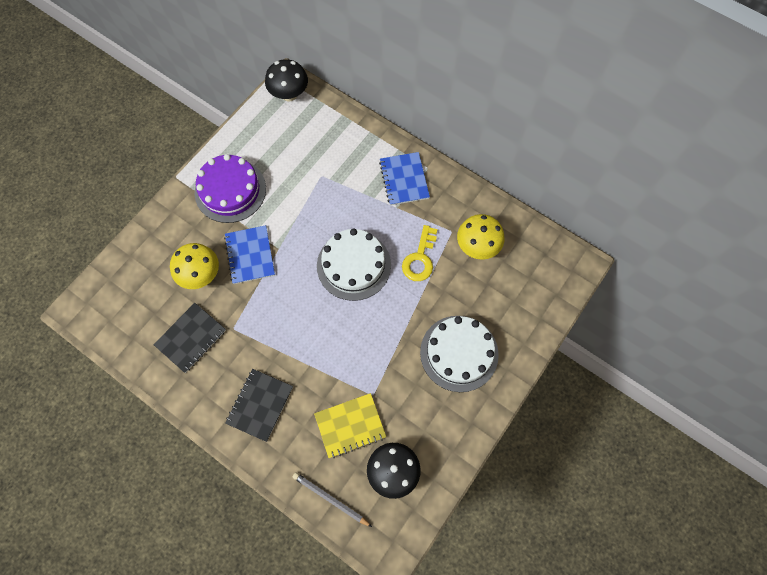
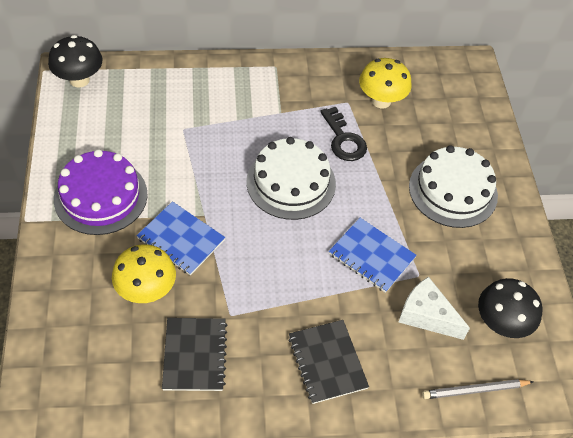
camera: 45 degrees left, 15 degrees down
yellow notebook [314,393,386,458] -> white cheese [399,277,470,340]
blue notebook [379,152,430,206] -> blue notebook moved to [329,218,417,293]
yellow key [402,225,437,281] -> black key [320,107,367,161]

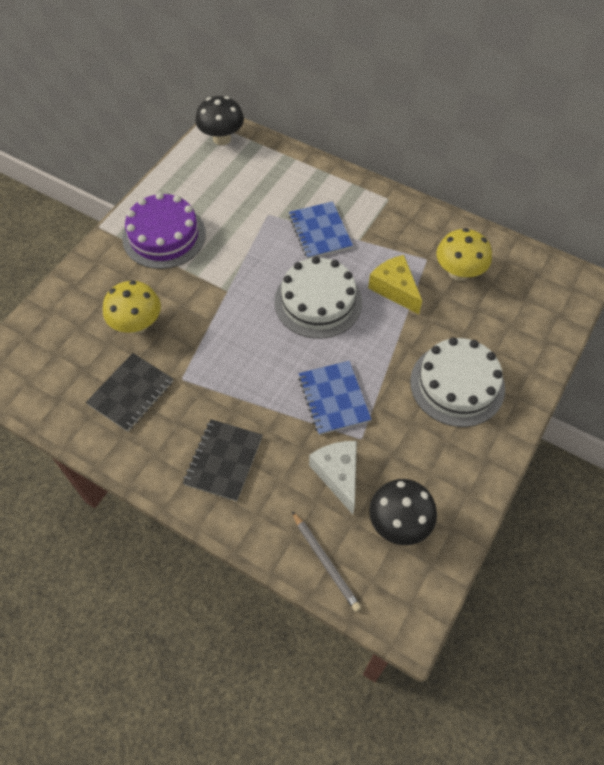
camera: 40 degrees right, 5 degrees up
blue notebook [136,201,225,275] -> blue notebook moved to [289,201,353,259]
black key [320,107,367,161] -> yellow cheese [368,255,422,314]
grey pencil [422,379,534,399] -> grey pencil turned 150 degrees counterclockwise [292,511,361,612]

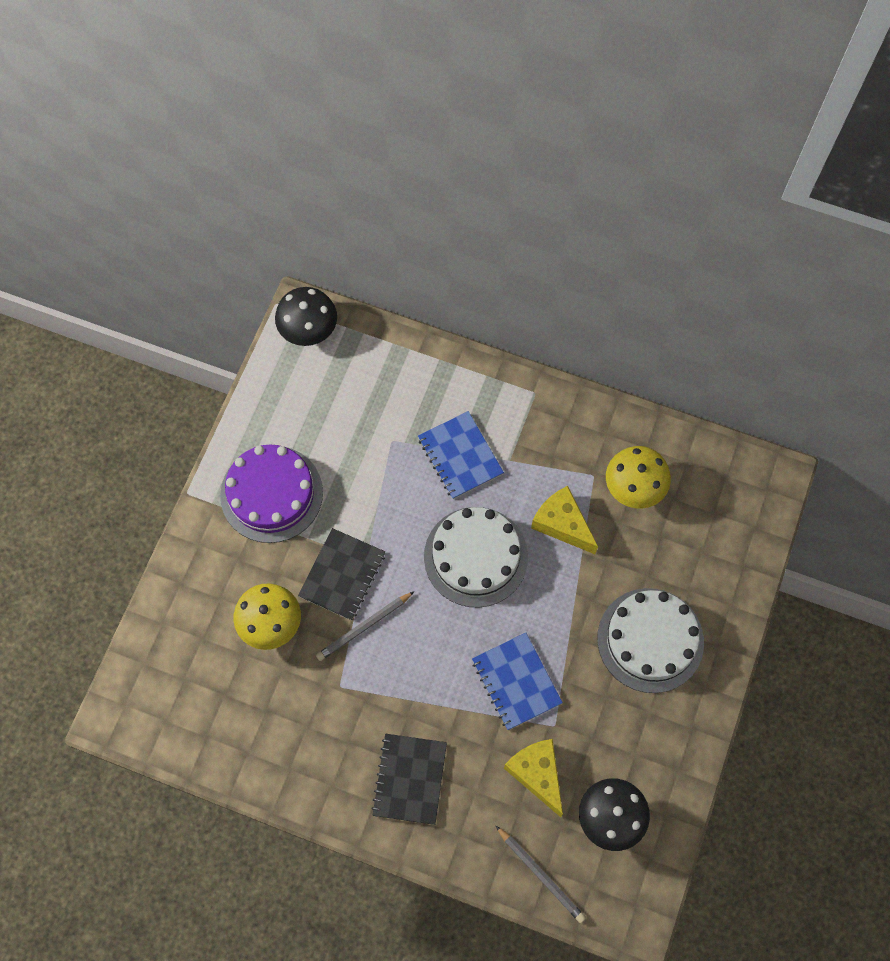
camera: 10 degrees left, 10 degrees up
black notebook [86,353,173,432] -> black notebook moved to [298,528,385,621]
white cheese [309,441,357,514] -> yellow cheese [504,739,563,817]
none -> grey pencil [316,591,415,661]

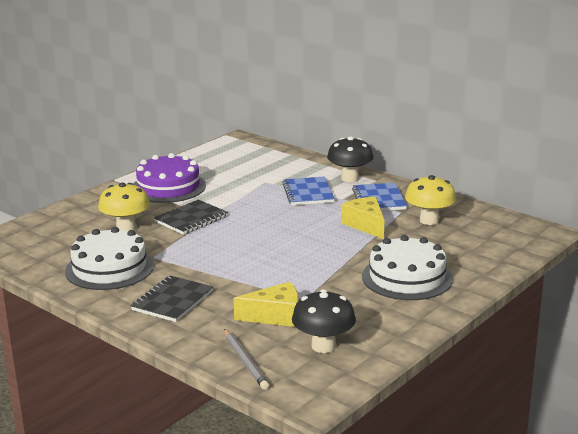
camera: 20 degrees right, 45 degrees down
black mushroom [275,287,337,346] -> black mushroom moved to [327,136,373,182]
grey pencil [316,591,415,661] -> none
white cake [424,507,528,608] -> white cake moved to [65,227,154,290]
blue notebook [472,633,563,730] -> blue notebook moved to [352,183,407,211]
yellow cheese [504,739,563,817] -> yellow cheese turned 90 degrees clockwise [233,282,298,327]

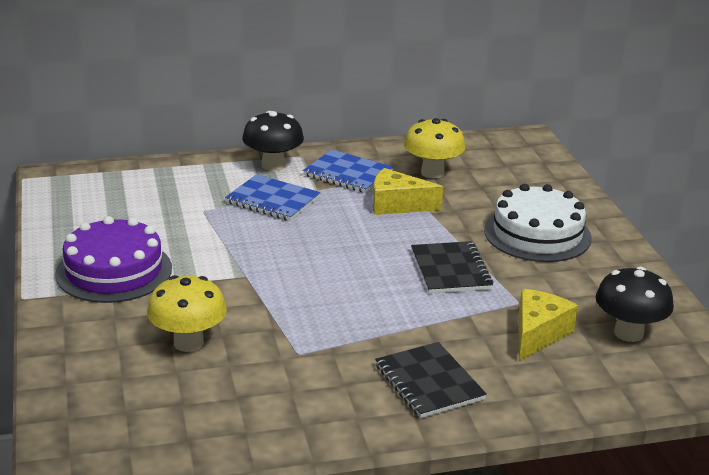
camera: 55 degrees left, 5 degrees up
white cake [65,227,154,290] -> none
black notebook [154,200,228,235] -> black notebook moved to [411,241,493,294]
grey pencil [224,329,269,390] -> none

